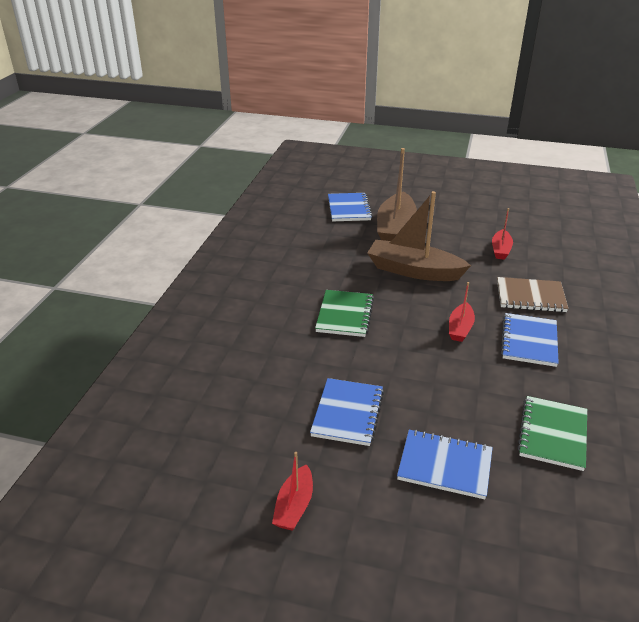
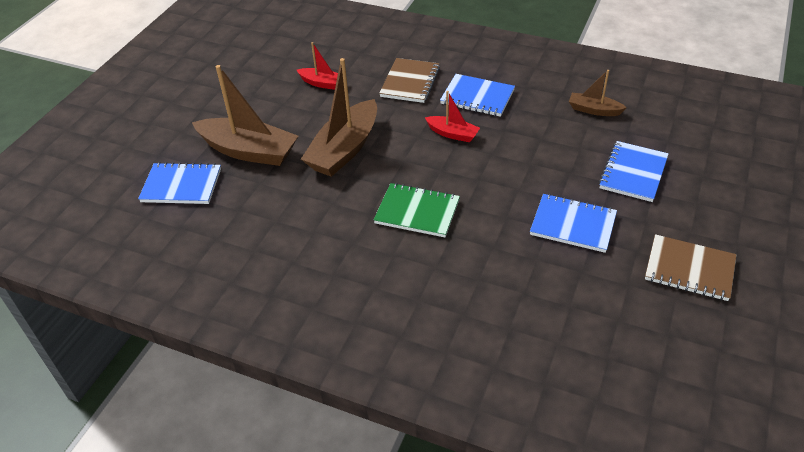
camera: 80 degrees left, 10 degrees up
red boat [272,452,313,531] -> brown notebook [645,234,737,301]
green notebook [517,396,587,471] -> brown boat [569,70,627,116]

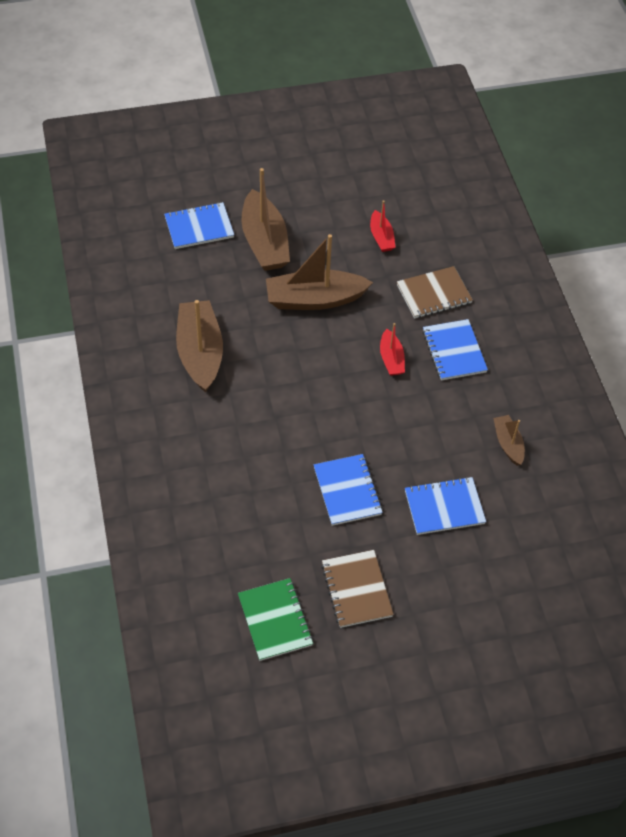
camera: 50 degrees right, 10 degrees up
blue notebook [138,162,221,204] -> blue notebook turned 75 degrees counterclockwise [164,202,234,249]
green notebook [374,183,460,237] -> green notebook moved to [238,578,313,661]
none -> brown boat [176,300,223,393]

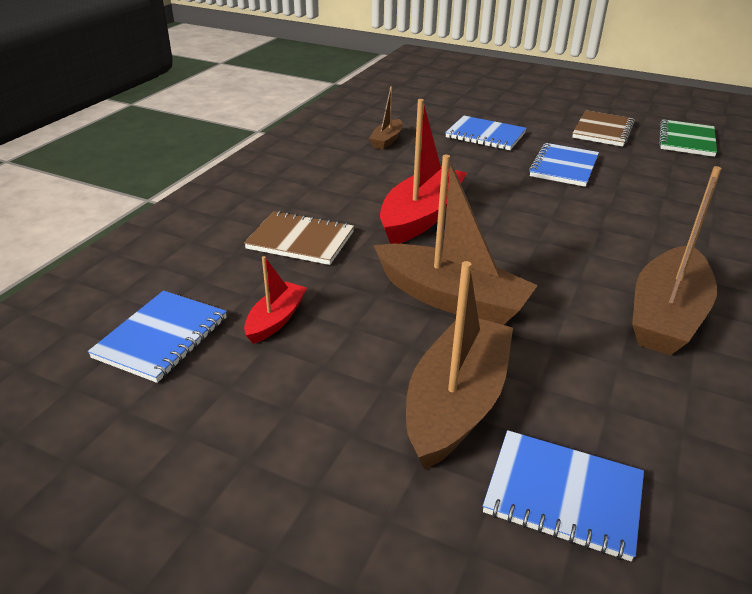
camera: 140 degrees left, 20 degrees down
red boat [380,323,405,376] -> red boat [380,99,467,244], size x1.94
blue notebook [422,319,488,381] -> blue notebook moved to [88,291,227,383]

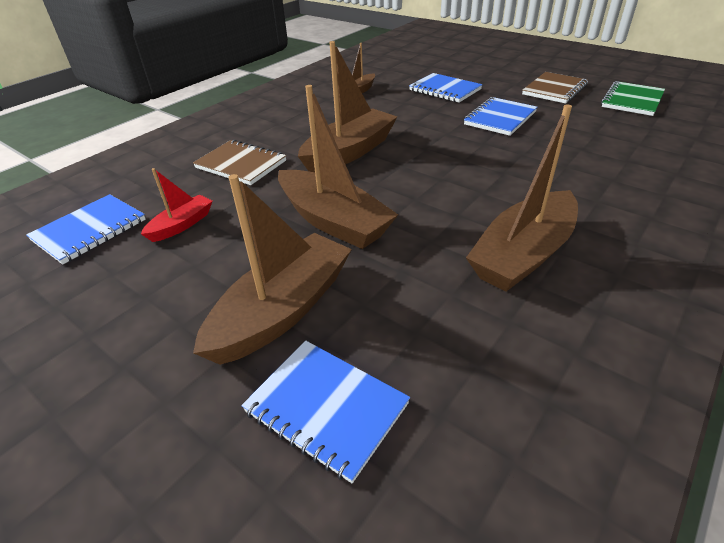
camera: 15 degrees right, 5 degrees up
red boat [380,99,467,244] -> brown boat [298,41,398,172]

